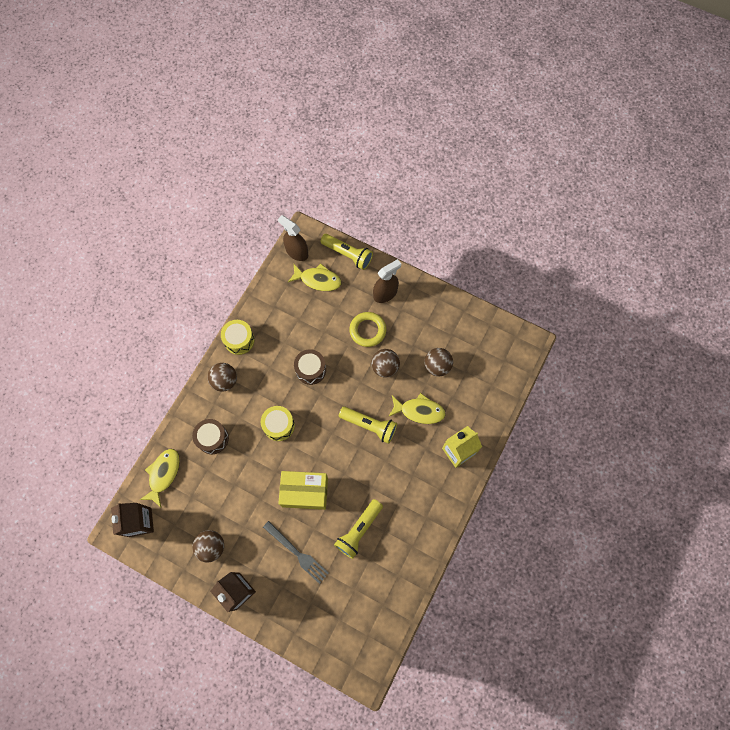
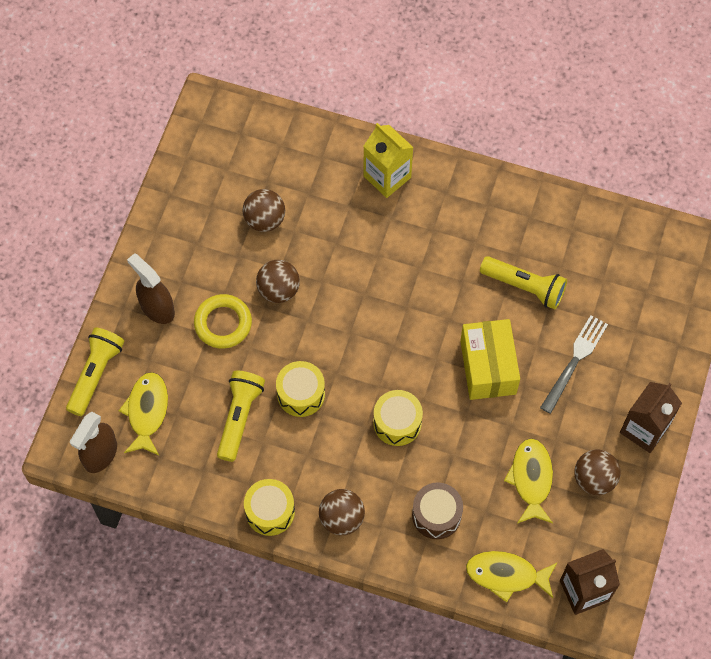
camera: 100 degrees left, 5 degrees down
brown drum [294,349,326,385] -> yellow drum [276,361,325,417]
yellow flashlight [339,407,397,444] -> yellow flashlight moved to [217,371,265,462]
yellow fish [388,393,446,424] -> yellow fish moved to [504,439,553,523]

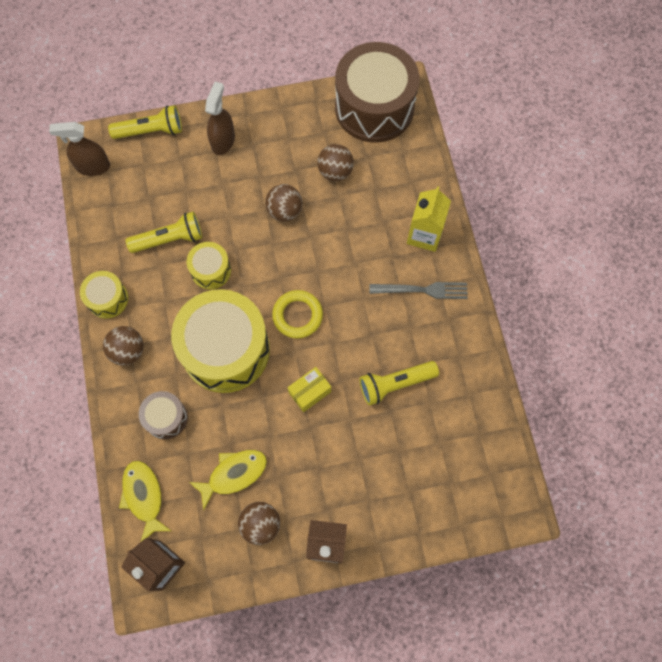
camera: 60 degrees right, 5 degrees up
yellow fish [119,372,168,455] -> none
yellow ring [194,294,252,349] -> yellow ring moved to [272,290,323,339]
yellow drum [373,390,423,446] -> yellow drum [171,289,270,393], size x2.11
yellow box [460,319,520,400] -> yellow box [287,367,331,412], size x0.61
yellow flashlight [480,256,567,309] -> yellow flashlight turned 75 degrees clockwise [360,361,439,406]
grey fork [540,315,608,414] -> grey fork moved to [369,282,468,299]
none -> brown drum [335,42,419,143]

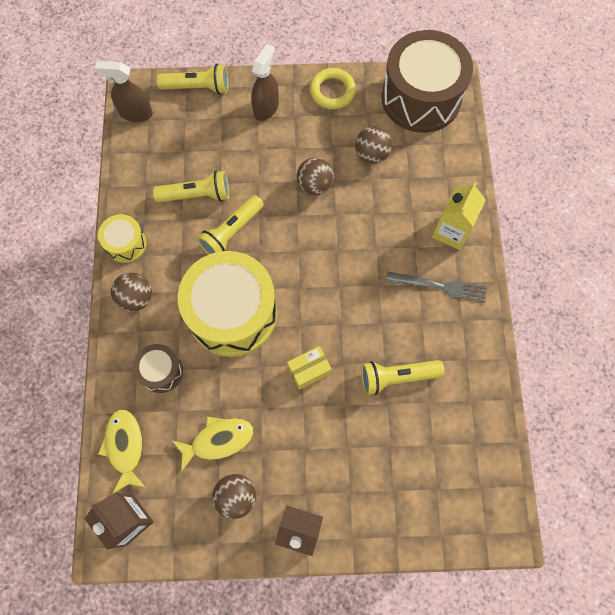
camera: 10 degrees right, 0 degrees up
yellow drum [187,242,231,289] -> yellow flashlight [197,195,264,255]
yellow ring [272,290,323,339] -> yellow ring moved to [309,68,356,110]

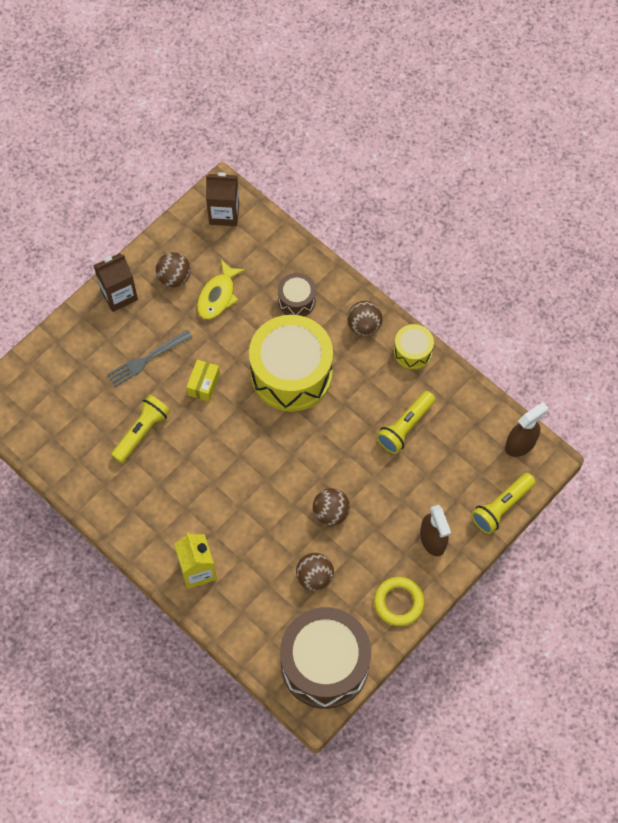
camera: 135 degrees right, 5 degrees down
yellow fish [98,409,145,494] -> none
yellow flashlight [197,195,264,255] -> none
grey fork [386,272,487,303] -> grey fork moved to [107,330,192,387]

